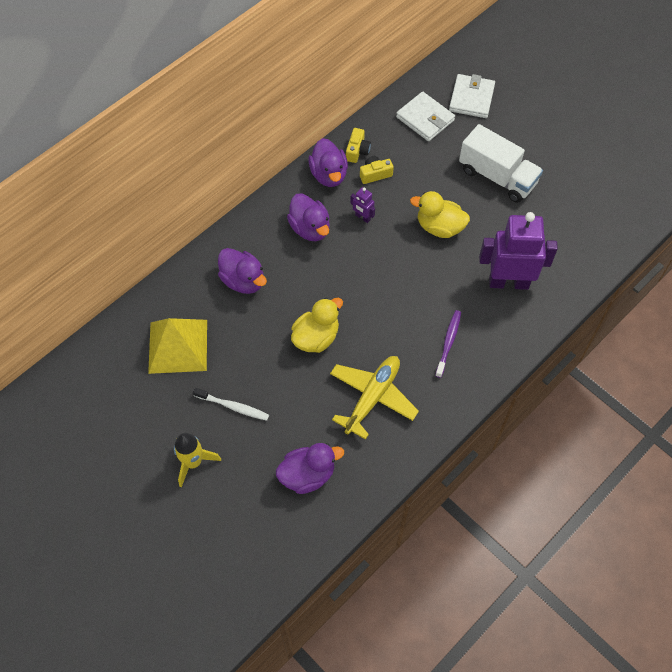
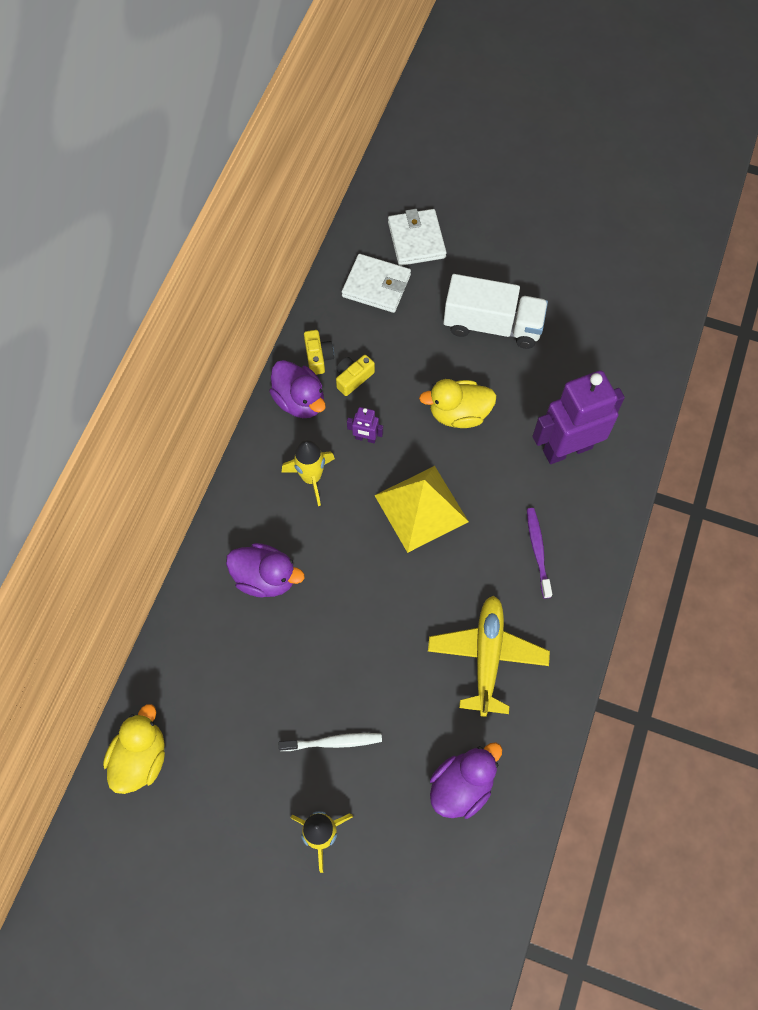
camera: 25 degrees left, 5 degrees up
yellow pyramid [148,318,207,374] -> yellow pyramid moved to [374,466,469,553]
purple duck [287,193,330,241] -> yellow rocket [282,440,335,506]
yellow duck [291,298,343,353] -> yellow duck moved to [103,704,165,794]

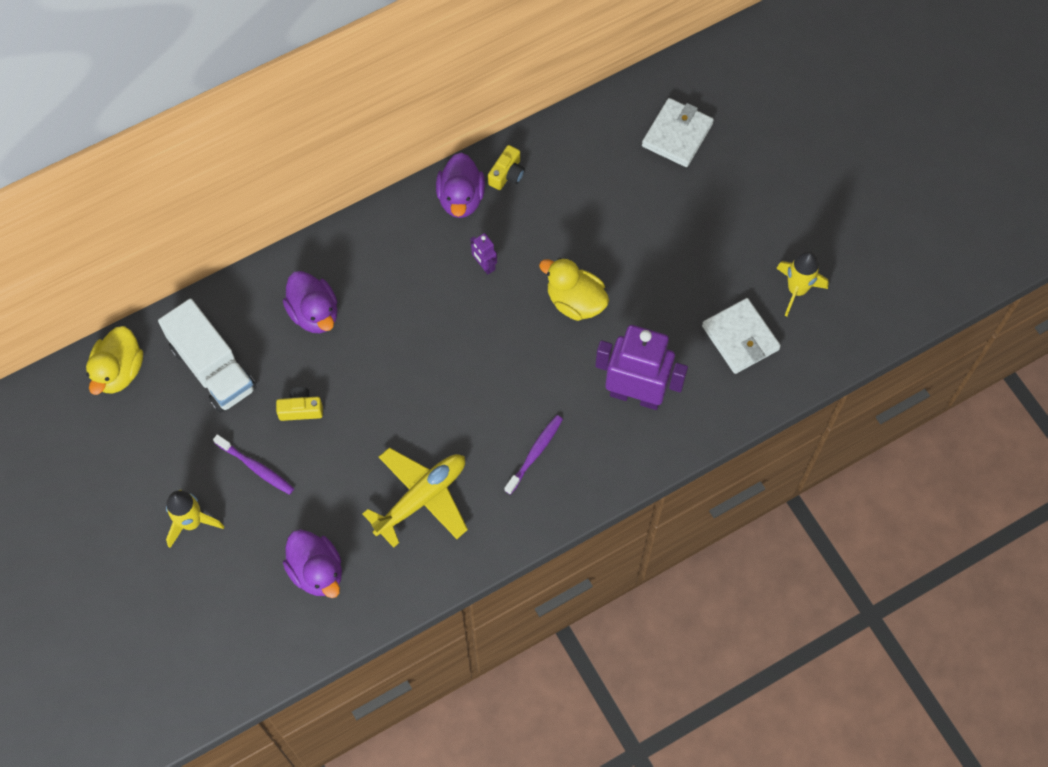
camera: 40 degrees right, 0 degrees up
yellow duck [103,704,165,794] -> yellow duck turned 135 degrees clockwise [86,326,143,395]
white toothbrush [279,733,382,751] -> purple toothbrush [213,434,294,495]
yellow rocket [282,440,335,506] -> yellow rocket moved to [776,251,829,317]
yellow camera [336,355,375,396] -> yellow camera moved to [276,387,323,421]
white wallet [342,254,411,313] -> white wallet moved to [702,298,781,374]
yellow pyramid [374,466,469,553] -> none
purple duck [430,742,502,819] -> purple duck turned 60 degrees clockwise [283,530,342,598]
white truck [443,274,548,349] -> white truck moved to [158,298,256,413]

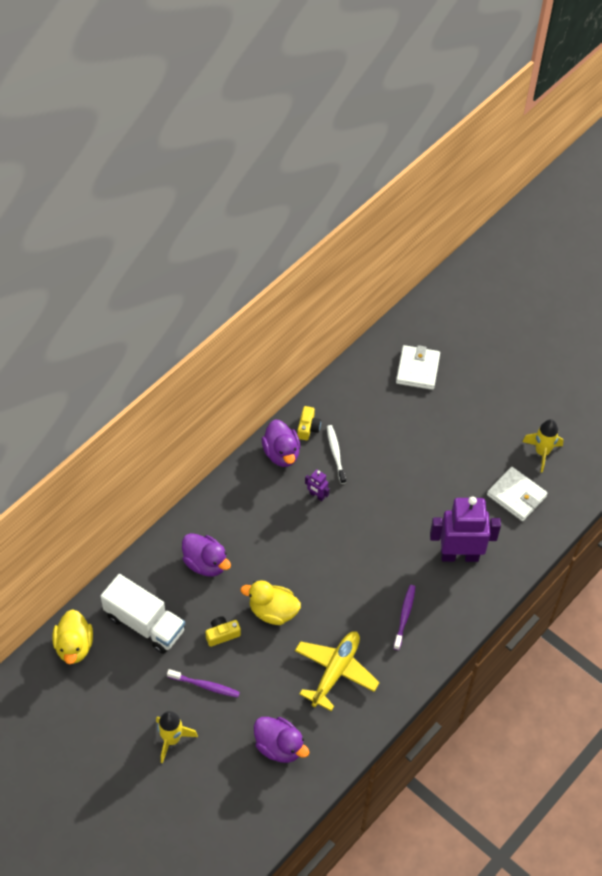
camera: 20 degrees left, 10 degrees down
yellow duck [539,258,609,321] -> yellow duck moved to [240,580,301,625]
none -> white toothbrush [327,425,346,484]

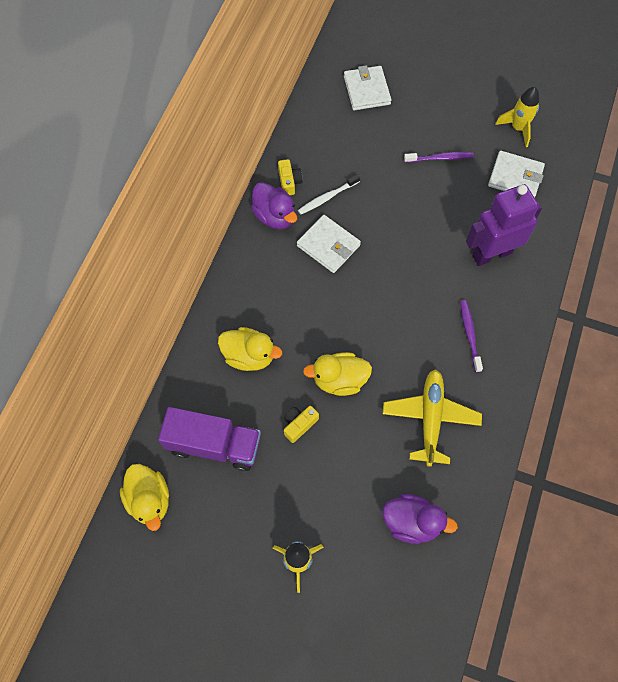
camera: 20 degrees left, 10 degrees up
white truck [101,574,185,654] -> purple truck [158,407,261,471]
purple toothbrush [167,669,240,698] -> purple toothbrush moved to [404,152,474,163]
purple duck [182,533,231,577] -> yellow duck [218,327,282,371]
purple robot [305,469,329,501] -> white wallet [297,215,361,273]
white toothbrush [327,425,346,484] -> white toothbrush turned 90 degrees counterclockwise [298,174,360,214]

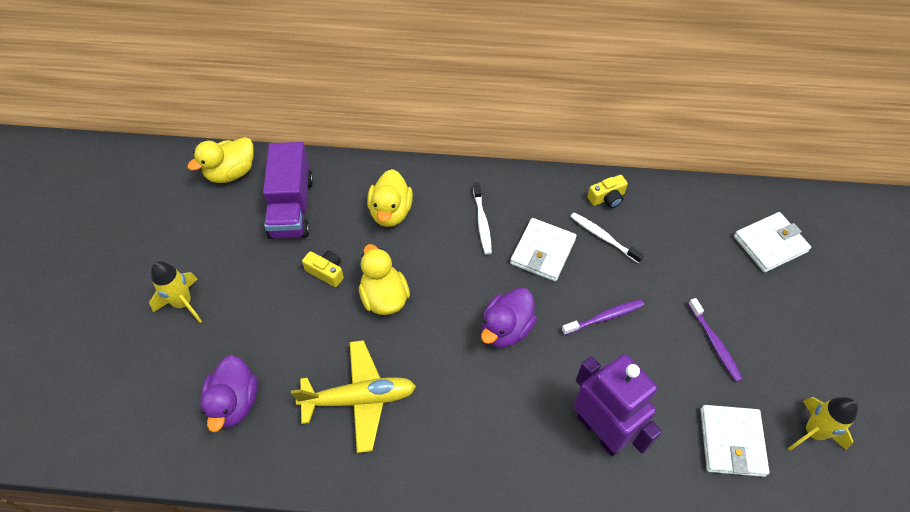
camera: 75 degrees right, 10 degrees down
purple duck [251,182,297,229] -> purple duck moved to [481,288,537,348]
purple toothbrush [460,300,483,372] -> purple toothbrush moved to [562,299,644,335]
none -> white toothbrush [473,182,492,255]

